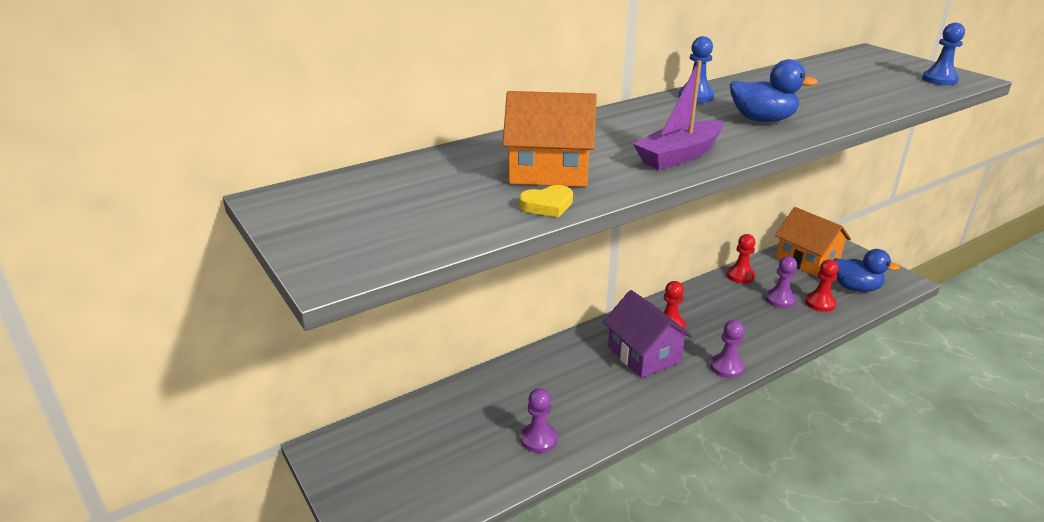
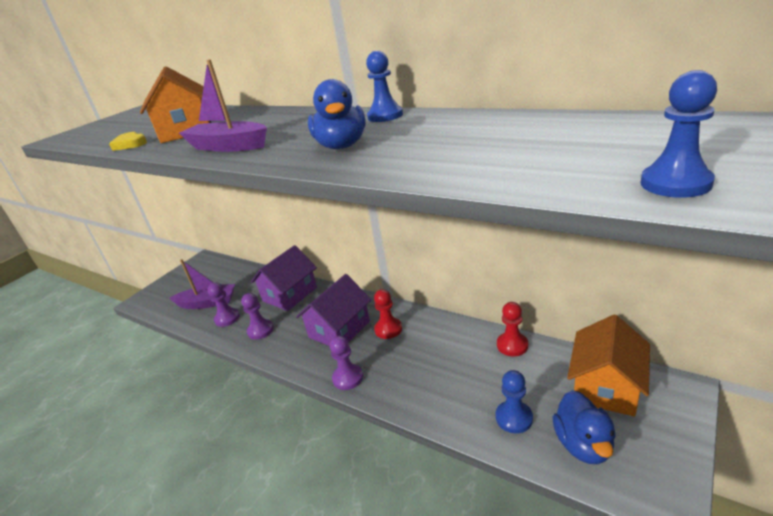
camera: 70 degrees right, 0 degrees up
purple pawn [766,256,797,308] -> purple pawn moved to [241,293,274,340]
red pawn [805,260,839,312] -> blue pawn [496,370,533,433]
none -> purple boat [169,259,235,309]
none -> purple house [251,245,317,311]

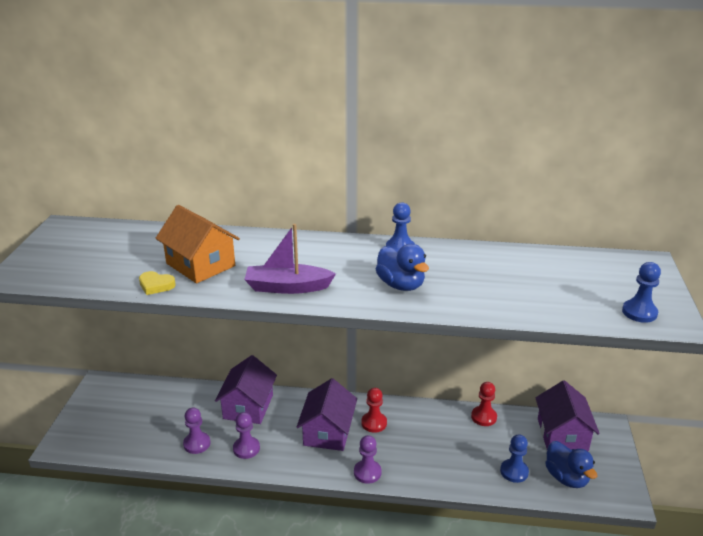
camera: 30 degrees left, 0 degrees up
purple boat [169,259,235,309] -> none
orange house [567,315,650,416] -> purple house [535,380,600,451]

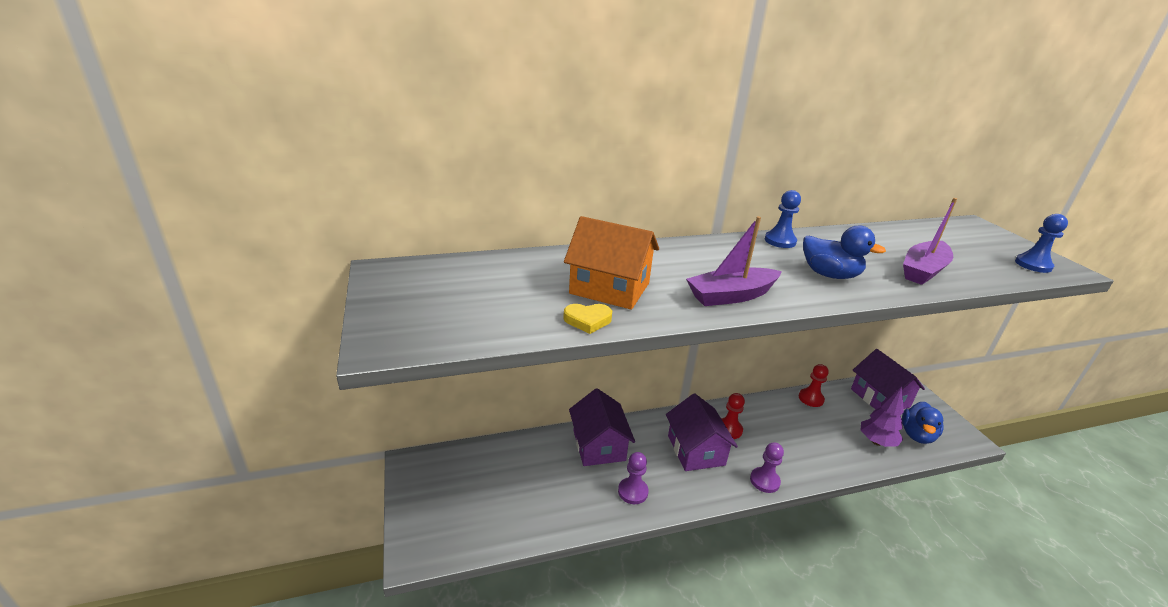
camera: 25 degrees left, 0 degrees up
purple pawn [183,408,210,454] -> none
blue pawn [500,434,529,483] -> purple tree [861,387,904,447]
blue duck [545,441,597,488] -> blue duck turned 75 degrees clockwise [902,402,944,444]
none -> purple boat [903,198,957,285]

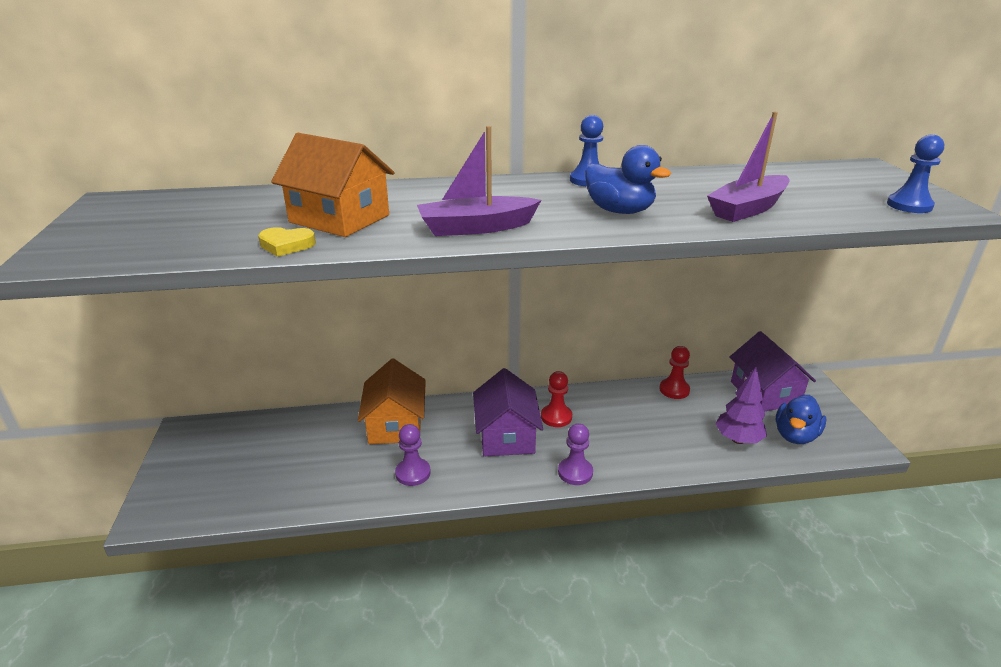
camera: 10 degrees right, 0 degrees up
purple house [569,388,635,466] -> orange house [358,358,426,444]

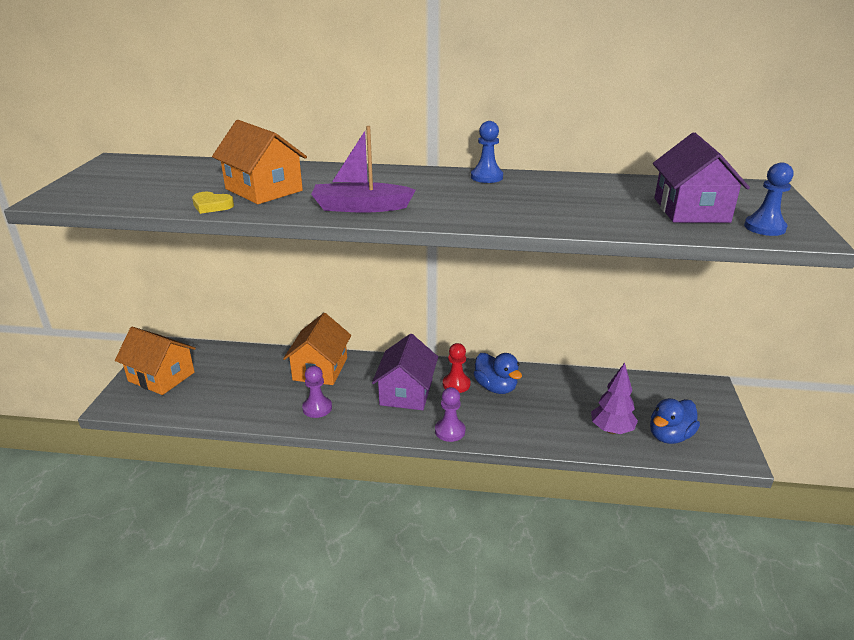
camera: 15 degrees right, 0 degrees up
blue duck [585,145,671,214] -> blue duck moved to [474,353,522,394]
red pawn [659,346,690,399] -> none
purple boat [707,112,790,222] -> none
purple house [730,331,816,412] -> purple house moved to [653,132,750,223]
none -> orange house [115,327,196,395]

